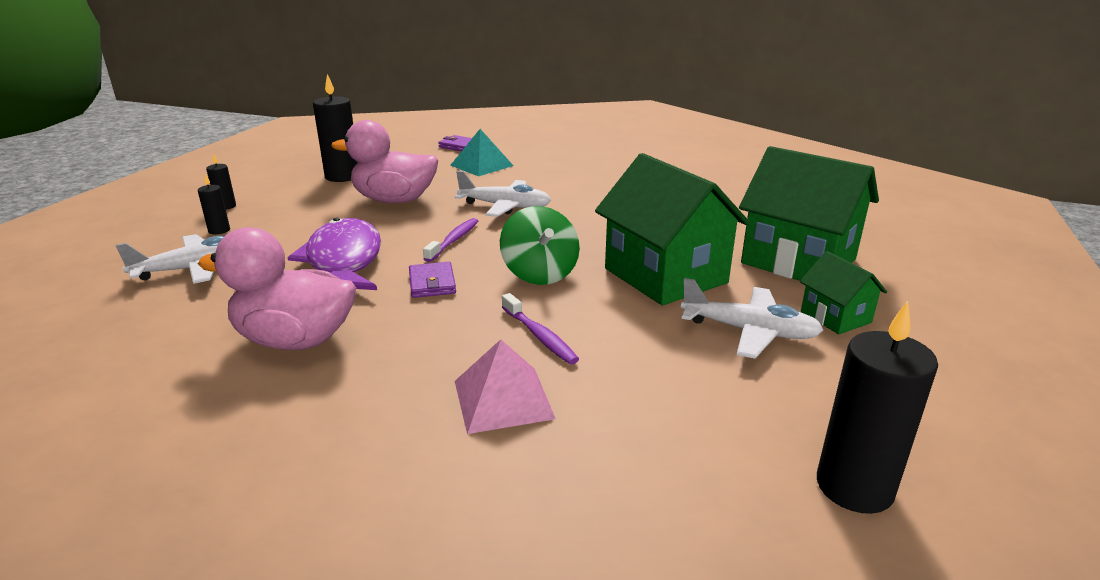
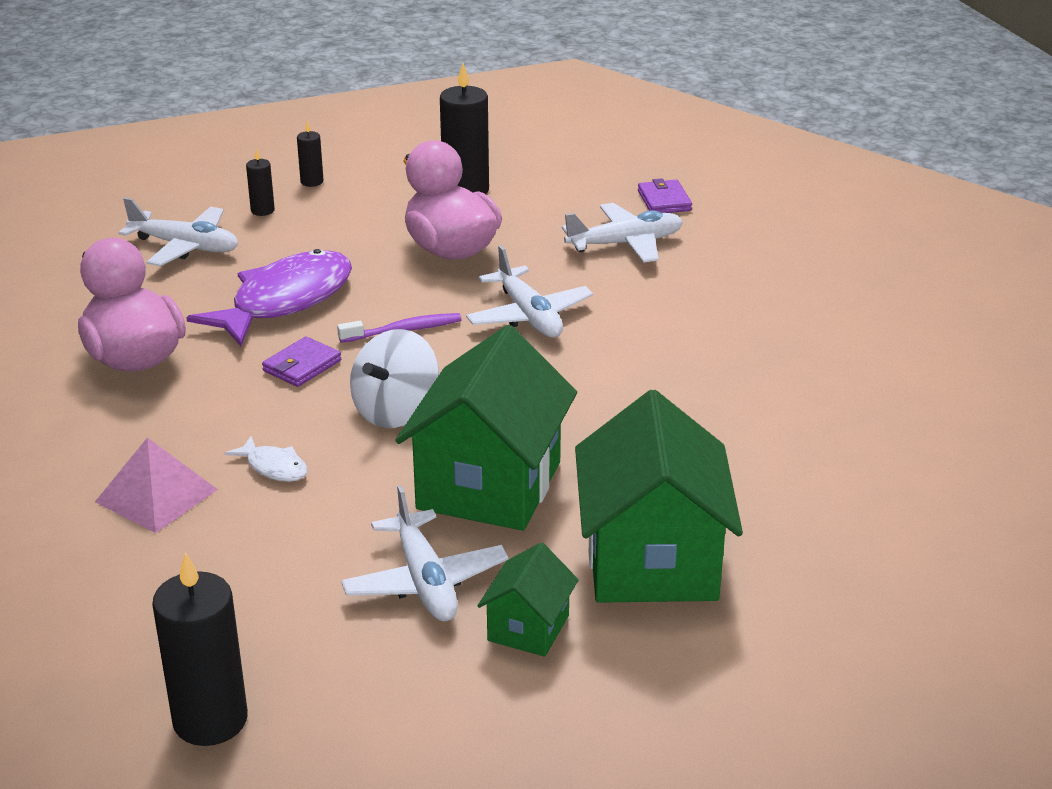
camera: 50 degrees right, 5 degrees up
turquoise pyramid [450,129,513,176] -> white plane [562,203,683,263]
green spinning top [500,206,580,285] -> white spinning top [350,329,439,428]
purple toothbrush [502,293,579,364] -> white fish [224,436,308,482]

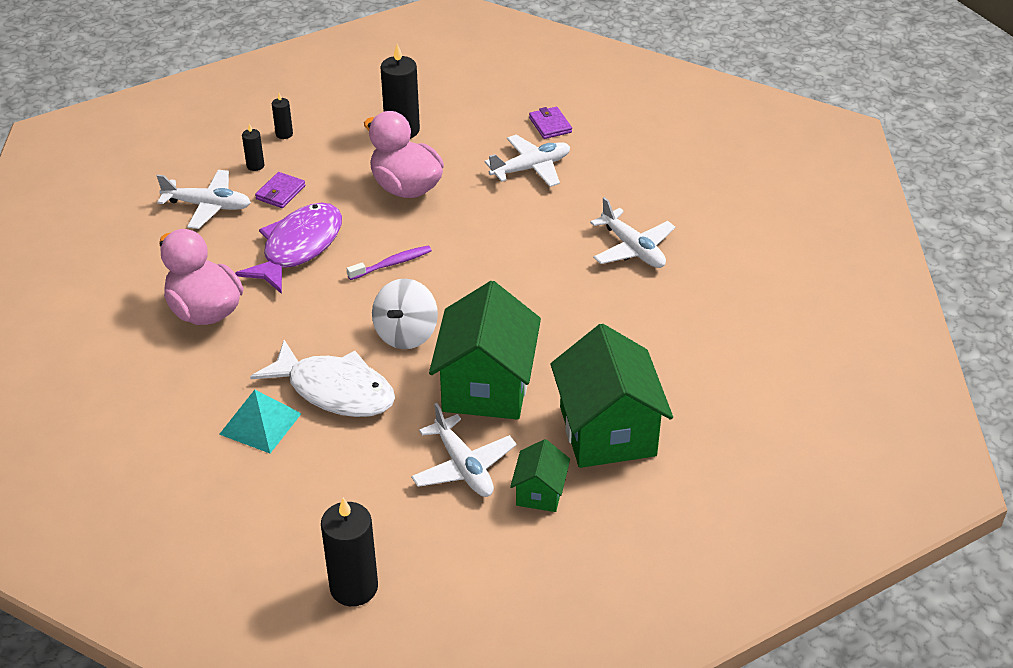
camera: 10 degrees left, 10 degrees up
pink pyramid [95,437,218,533] -> turquoise pyramid [219,390,302,453]
white fish [224,436,308,482] -> white fish [250,340,395,417], size x2.29
purple wallet [262,336,341,387] -> purple wallet moved to [255,172,305,208]
white plane [466,245,593,337] -> white plane moved to [590,197,675,268]

